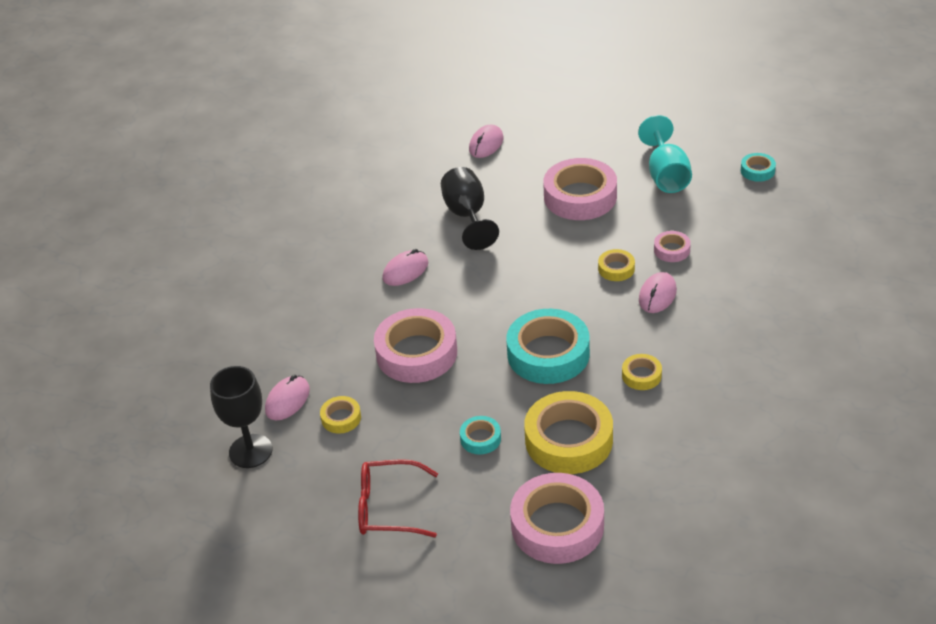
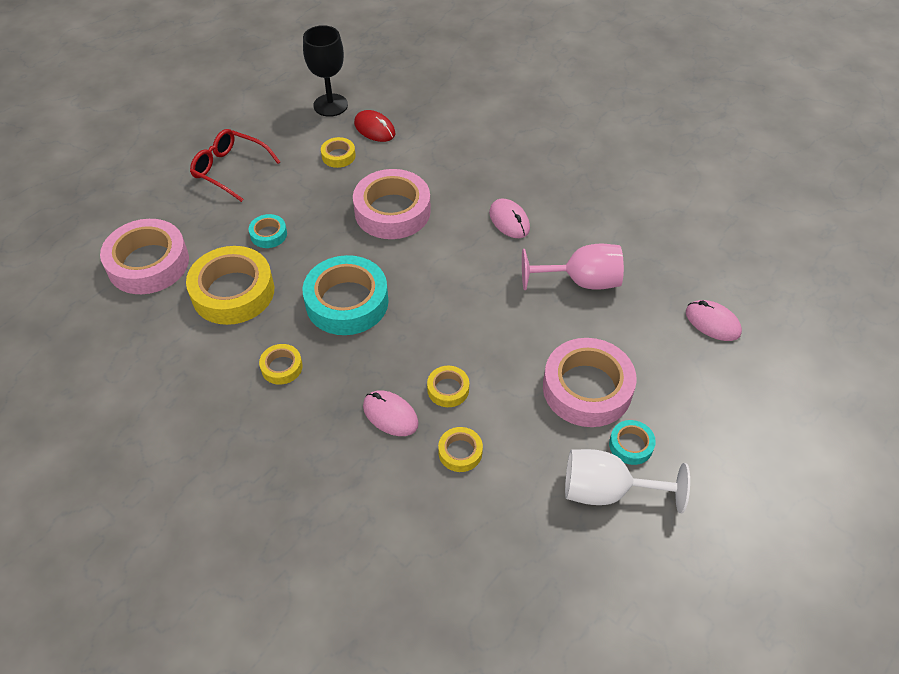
camera: 100 degrees right, 10 degrees up
pink mouse [265,375,310,420] -> red mouse [354,110,396,142]
red glasses [358,459,438,537] -> red glasses turned 75 degrees counterclockwise [190,129,280,202]
black goblet [441,167,499,250] -> pink goblet [522,244,624,290]
turquoise goblet [638,115,692,193] -> white goblet [565,449,690,513]
pink tape [654,231,691,262] -> yellow tape [438,427,483,472]
turquoise tape [741,153,776,182] -> turquoise tape moved to [609,420,656,465]

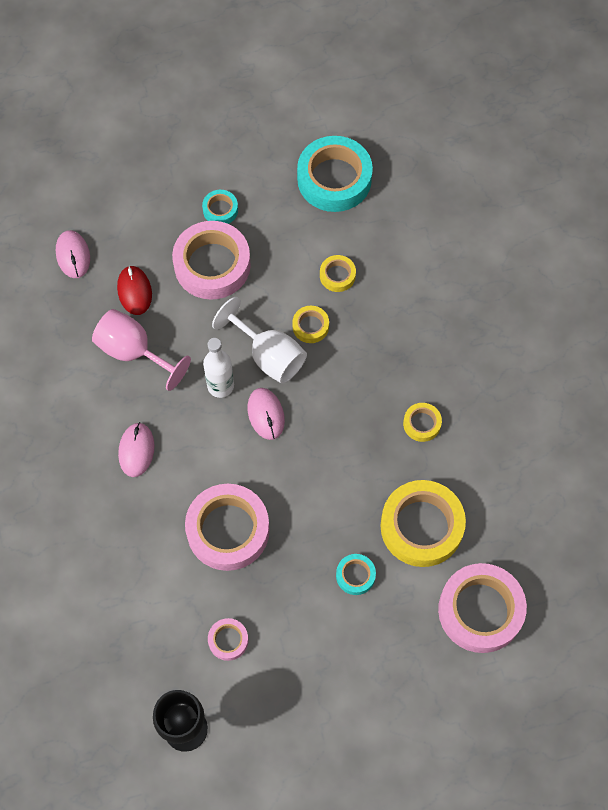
camera: 145 degrees left, 15 degrees up
red glasses [190,129,280,202] -> none
turquoise tape [303,255,388,335] -> turquoise tape moved to [297,136,373,212]
yellow tape [321,137,356,168] -> pink tape [208,618,248,661]
red mouse [354,110,396,142] -> red mouse moved to [117,265,152,315]
pink mouse [363,390,419,436] -> pink mouse moved to [247,388,285,440]
white goblet [565,449,690,513] -> white goblet moved to [212,297,307,384]
none -> white bottle [203,338,234,398]

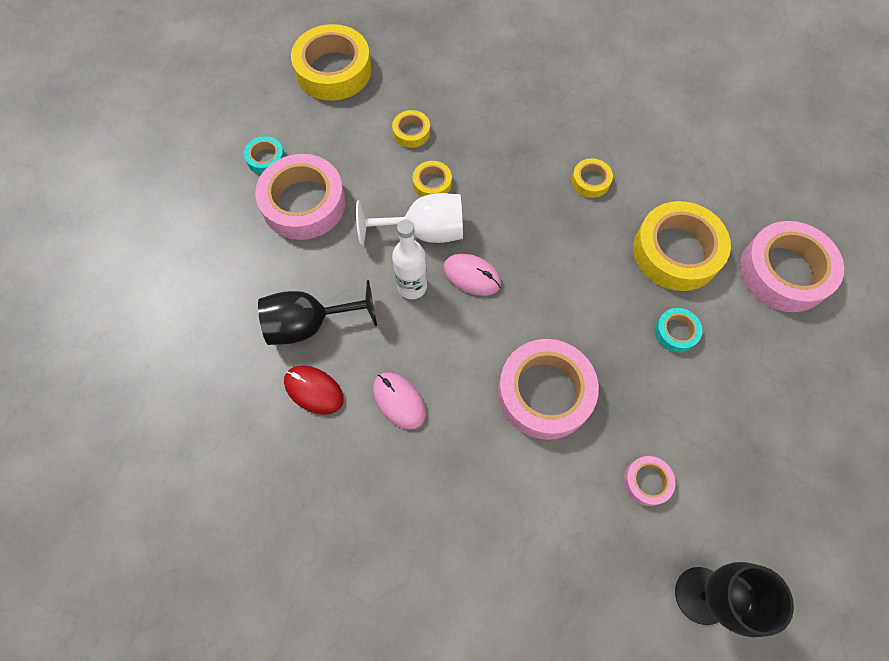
camera: 45 degrees left, 0 degrees up
pink mouse [56,230,90,278] -> none
pink goblet [92,309,191,391] -> black goblet [258,280,377,345]
red mouse [117,265,152,315] -> red mouse moved to [284,365,344,415]
turquoise tape [297,136,373,212] -> yellow tape [291,24,372,101]

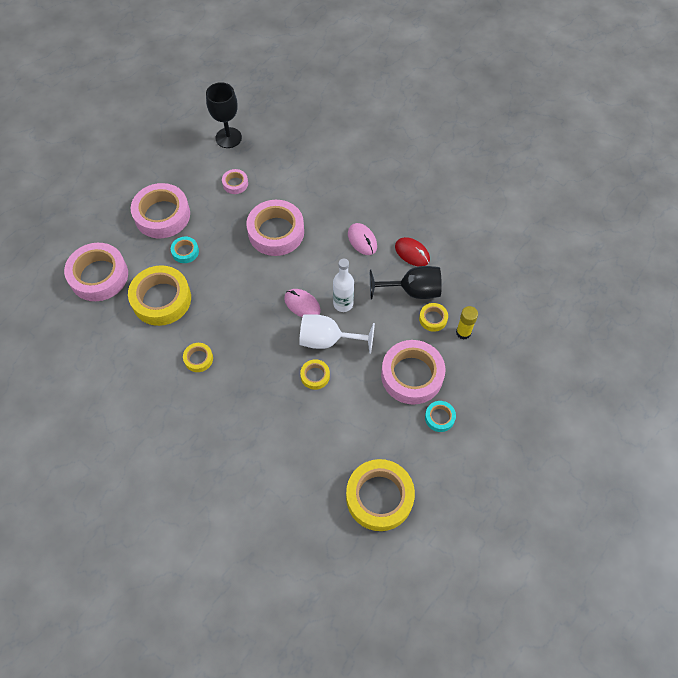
camera: 170 degrees left, 5 degrees down
yellow tape [392,110,430,148] -> yellow tape moved to [419,303,448,332]
none -> pink tape [131,183,190,238]
none -> yellow glue stick [456,306,478,340]

